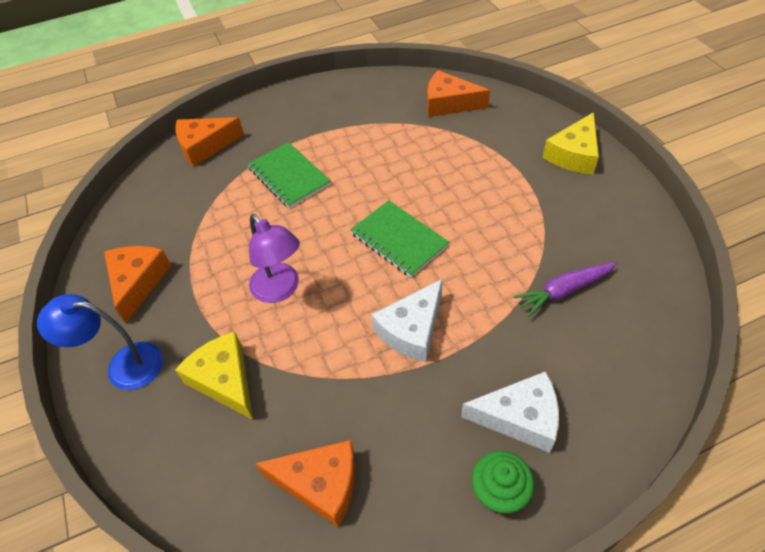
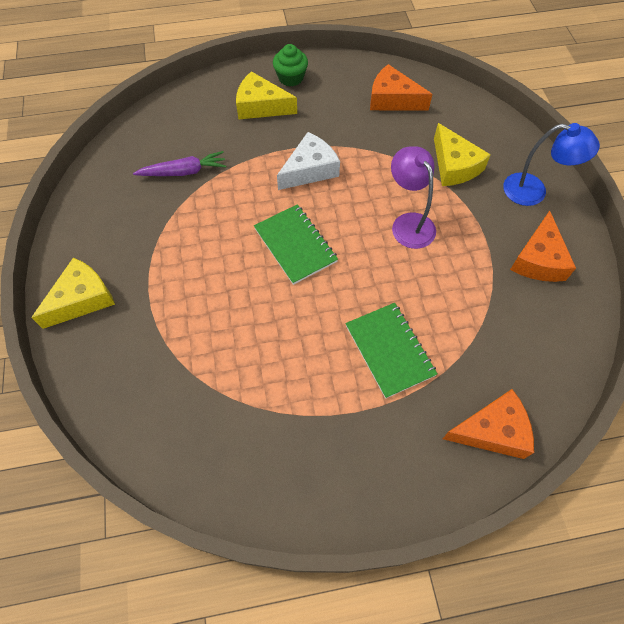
camera: 170 degrees left, 10 degrees up
orange cheese [427,70,490,117] -> none
white cheese [461,371,559,453] -> yellow cheese [236,71,297,119]

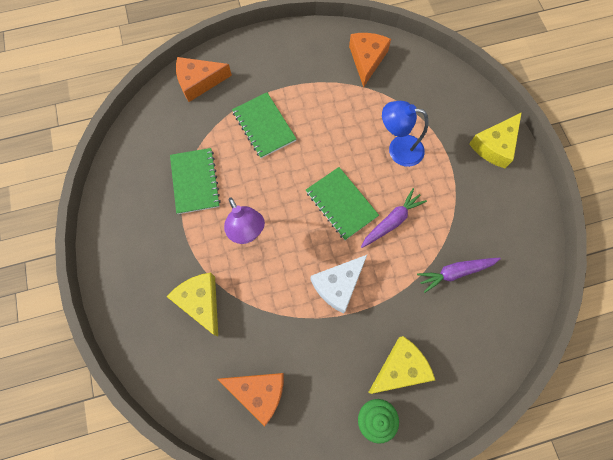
camera: 175 degrees right, 10 degrees up
yellow cheese [236,71,297,119] -> yellow cheese turned 45 degrees counterclockwise [368,336,435,394]
blue lamp [503,123,600,206] -> blue lamp moved to [382,101,429,167]
orange cheese [510,211,576,282] -> orange cheese moved to [349,33,391,88]
none -> green notebook [170,148,221,214]
none -> purple carrot [361,188,427,248]

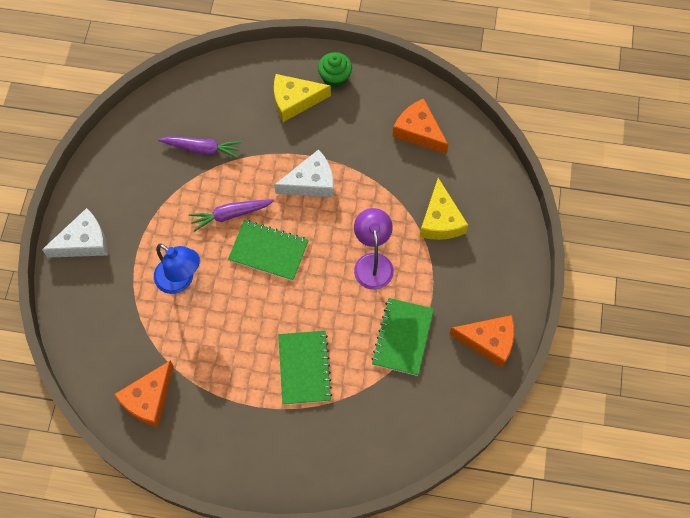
camera: 155 degrees left, 5 degrees down
orange cheese [176,57,232,102] -> orange cheese moved to [449,315,514,368]
green notebook [306,167,379,240] -> green notebook turned 60 degrees counterclockwise [228,220,309,281]
yellow cheese [469,112,522,168] -> white cheese [42,208,108,258]

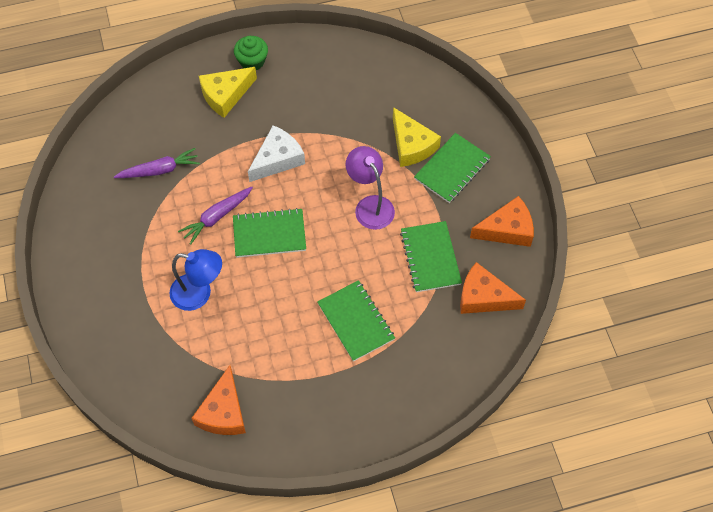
camera: 25 degrees left, 5 degrees down
white cheese [42,208,108,258] -> none
orange cheese [392,98,448,154] -> orange cheese moved to [460,262,526,314]
none -> green notebook [414,133,491,203]

